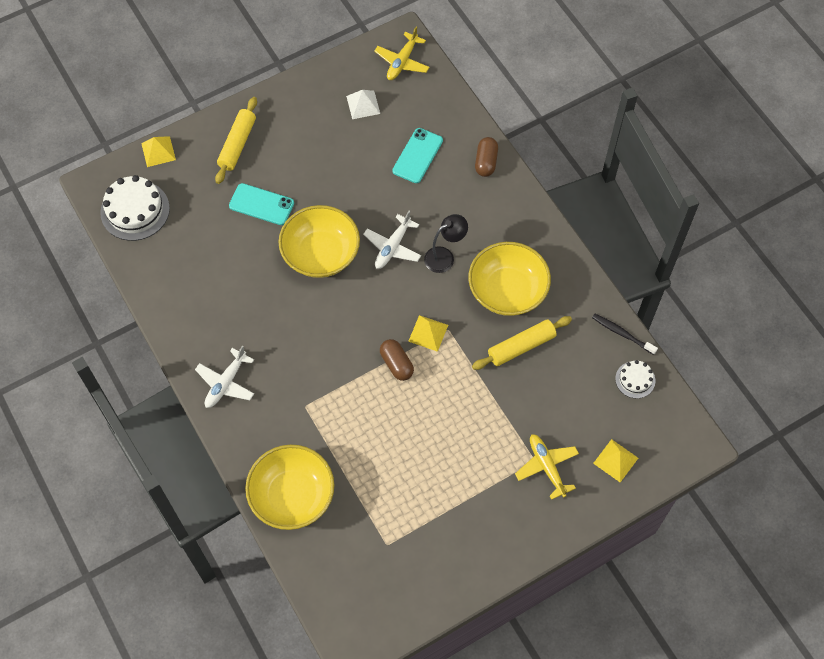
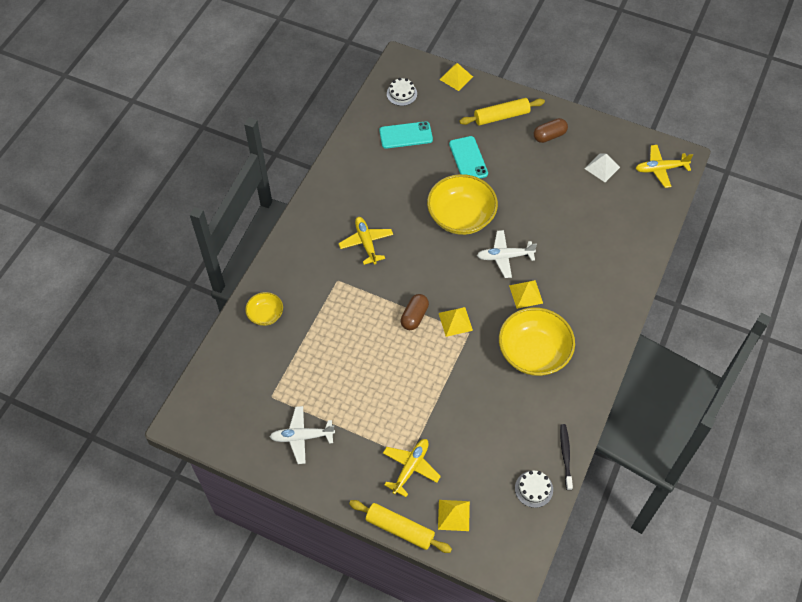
camera: 55 degrees right, 5 degrees down
white cake [100,175,170,241] -> white cake [387,78,417,106], size x0.55
white plane [195,346,254,408] -> white plane moved to [270,406,335,464]
yellow bowl [245,444,334,530] -> yellow bowl [245,292,283,326], size x0.51
turquoise phone [392,128,443,183] -> turquoise phone moved to [379,121,433,149]
black lamp [424,214,468,273] -> yellow pyramid [509,280,543,309]
yellow rolling pin [472,316,572,370] -> yellow rolling pin moved to [349,500,452,553]
brown capsule [475,137,498,177] -> brown capsule moved to [534,118,568,143]
none -> yellow plane [338,217,393,265]

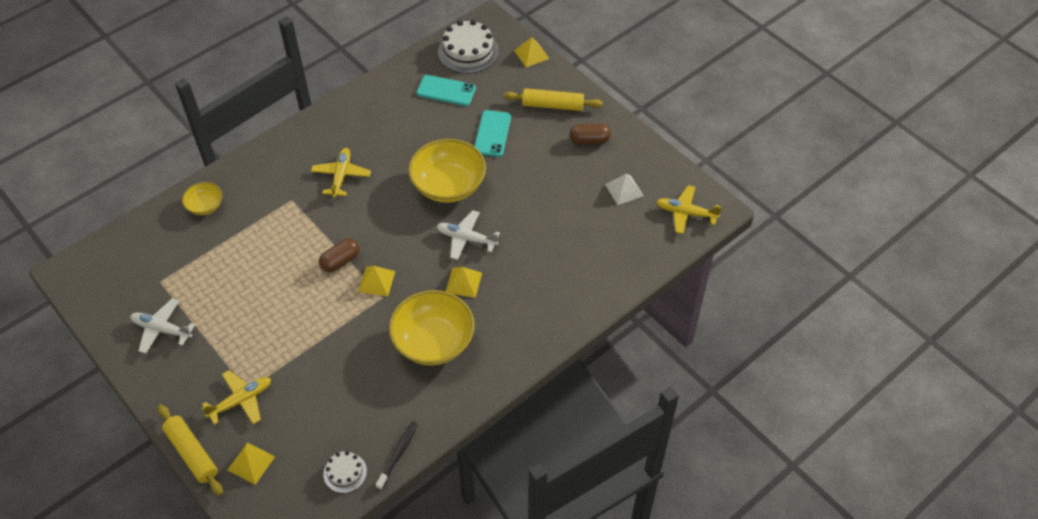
camera: 25 degrees right, 5 degrees down
white cake [387,78,417,106] -> white cake [438,20,499,74], size x1.83

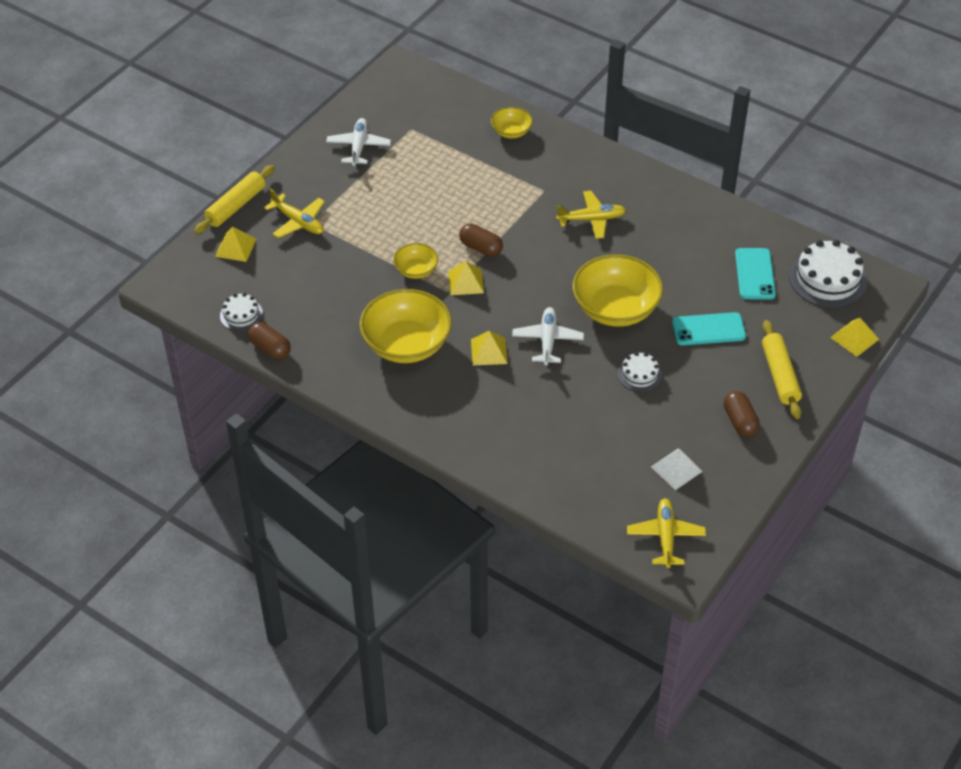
camera: 75 degrees right, 5 degrees down
black toothbrush [376,421,418,490] -> brown capsule [248,322,291,359]
none -> yellow bowl [393,243,438,279]
none -> white cake [618,352,662,392]

